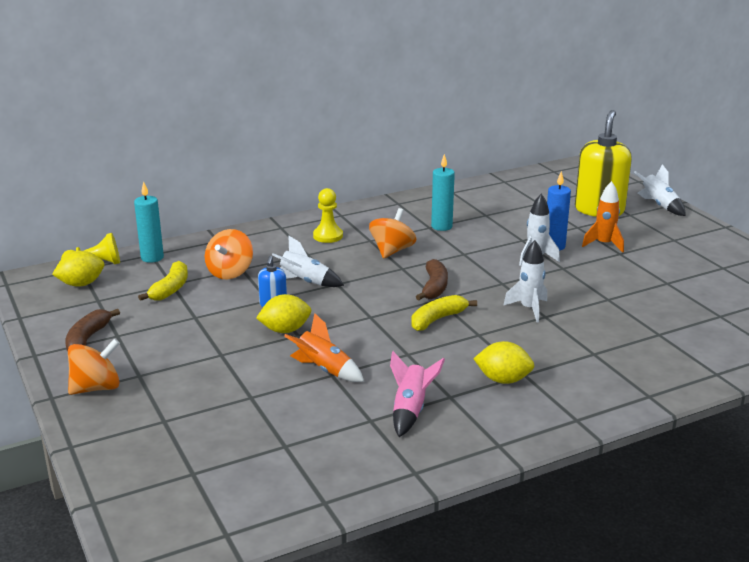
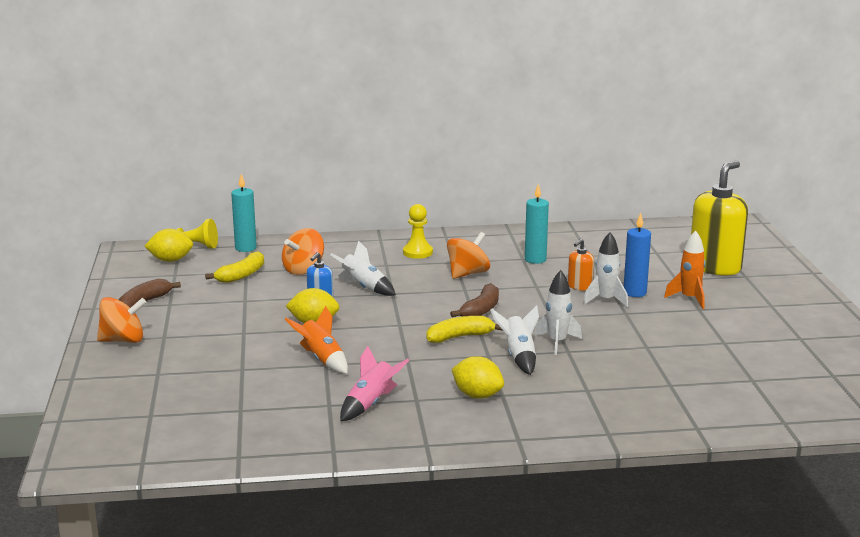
camera: 20 degrees right, 5 degrees down
white rocket [634,164,686,216] -> white rocket moved to [490,305,539,375]
none -> orange soap dispenser [568,239,594,291]

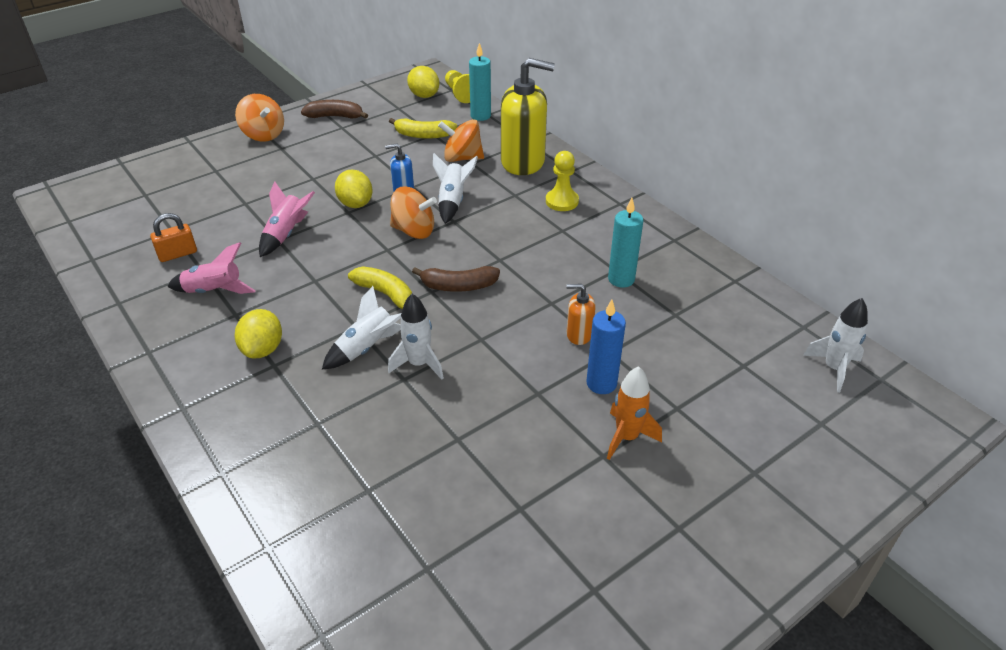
camera: 60 degrees right, 20 degrees up
orange rocket [285,306,348,374] -> pink rocket [259,181,315,257]
orange spinning top [447,232,490,279] -> orange spinning top moved to [390,186,437,239]
white rocket [583,232,628,307] -> white rocket moved to [804,298,868,392]
yellow soap dispenser [691,161,748,275] -> yellow soap dispenser moved to [501,58,555,175]
none -> orange padlock [150,213,197,262]

